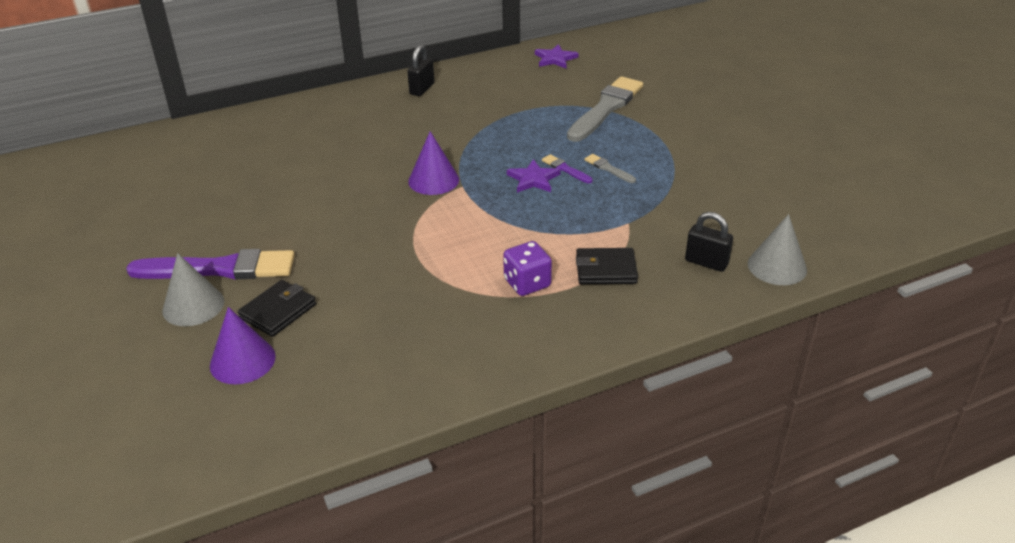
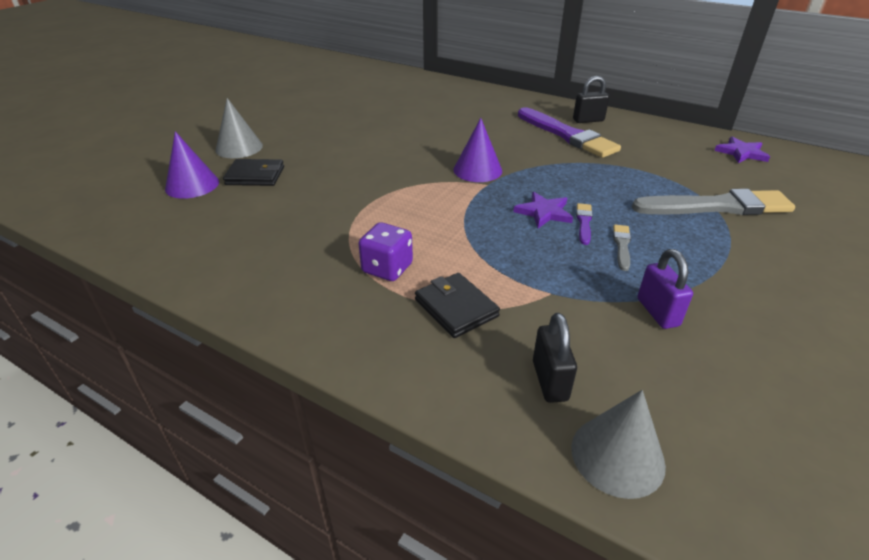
camera: 55 degrees right, 0 degrees up
purple brush [126,249,295,280] -> purple brush moved to [518,107,621,158]
none -> purple padlock [637,249,693,329]

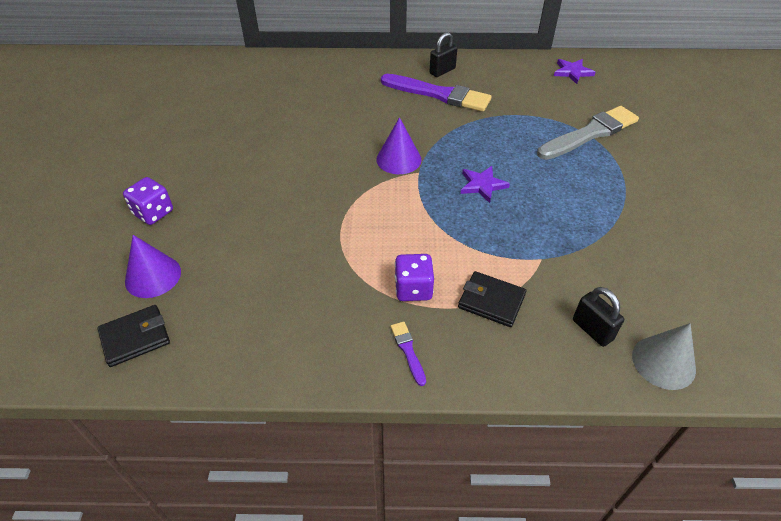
camera: 30 degrees left, 10 degrees up
grey cone [216,98,263,158] -> purple dice [123,177,173,225]
black wallet [223,159,284,186] -> black wallet moved to [98,305,170,367]
purple brush [576,203,593,245] -> purple brush moved to [391,322,426,386]
grey brush [613,225,631,271] -> none
purple padlock [637,249,693,329] -> none

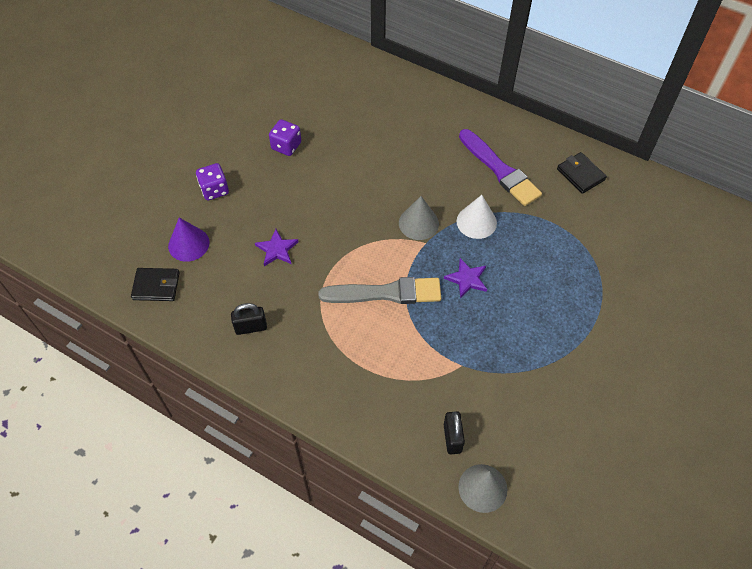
camera: 30 degrees right, 10 degrees up
purple cone [376,117,422,174] -> grey cone [399,196,439,240]
purple brush [391,322,426,386] -> none
purple dice [395,254,434,301] -> purple dice moved to [269,119,301,156]
black padlock [429,32,458,77] -> black padlock moved to [231,303,267,335]
black wallet [458,271,526,327] -> black wallet moved to [557,152,607,194]
grey brush [537,106,639,160] -> grey brush moved to [319,277,441,304]
purple star [554,59,596,84] -> purple star moved to [255,229,299,266]
none -> white cone [457,195,497,239]

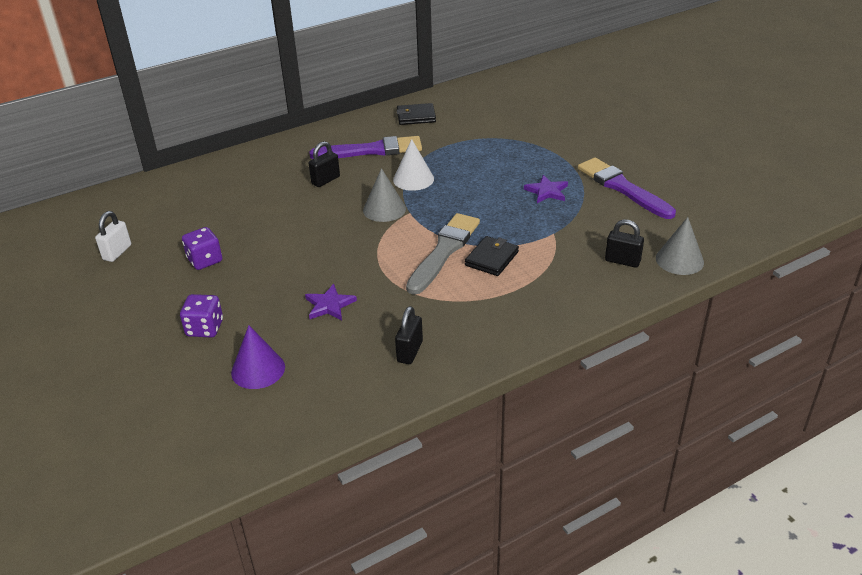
camera: 60 degrees left, 20 degrees down
black wallet [131,268,180,301] -> black wallet moved to [465,236,519,276]
purple star [444,258,487,298] -> purple star moved to [524,175,568,203]
none -> white padlock [95,211,131,262]
none -> black padlock [309,141,340,187]
none -> purple brush [578,158,676,219]

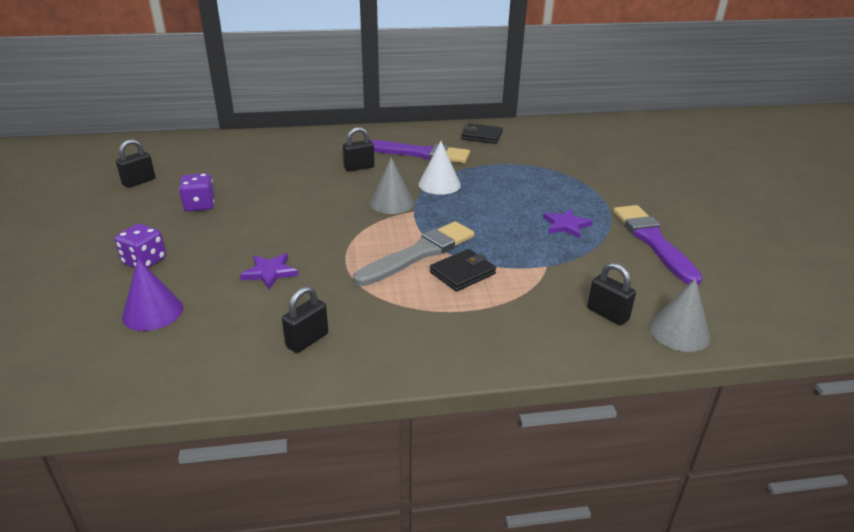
camera: 20 degrees right, 5 degrees down
white padlock [95,211,131,262] -> black padlock [116,139,155,188]

